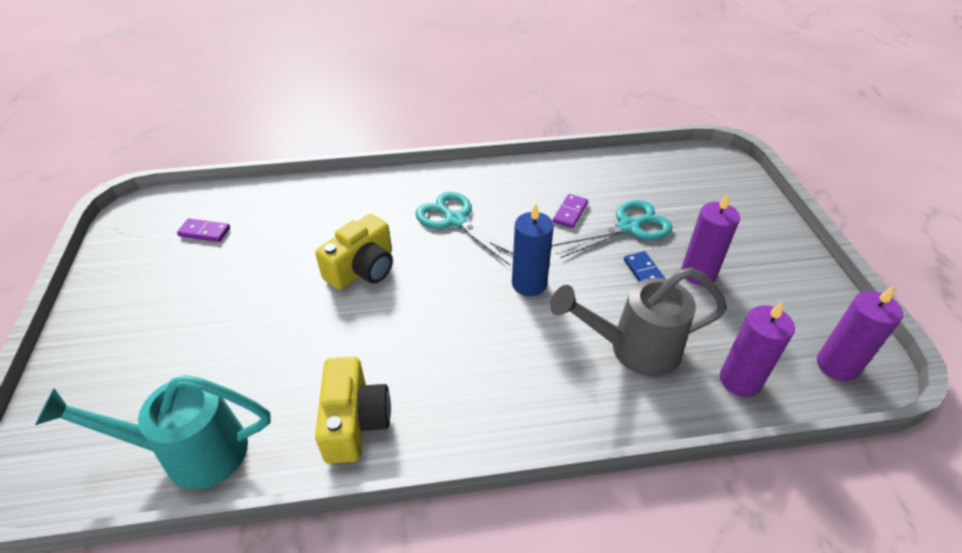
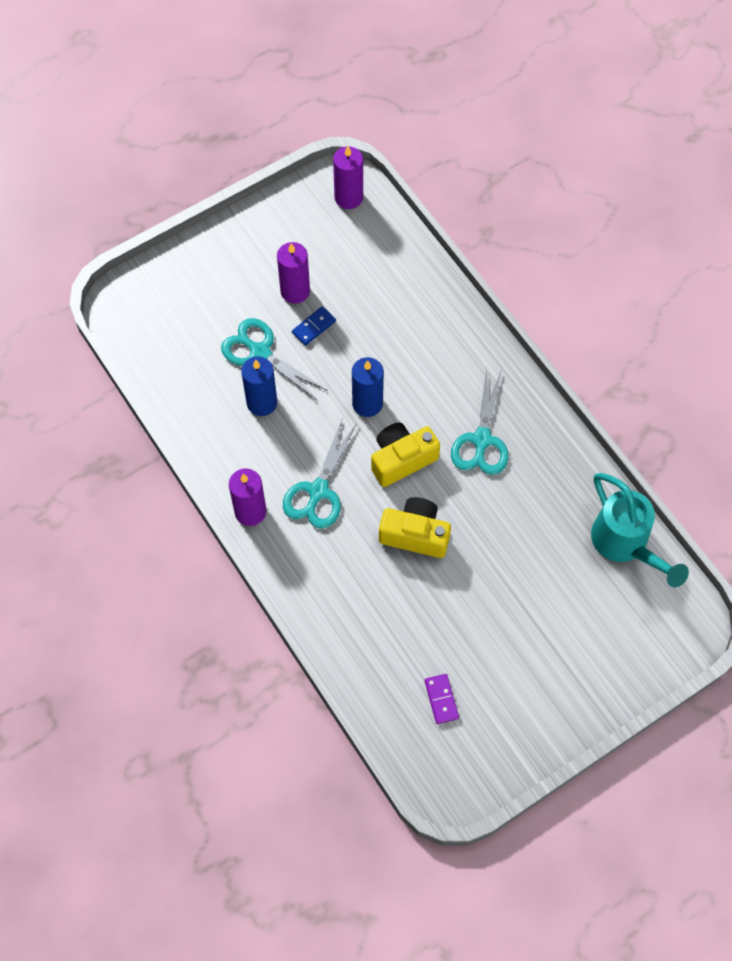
camera: 115 degrees left, 20 degrees up
yellow camera [315,357,391,464] -> yellow camera moved to [371,422,440,487]
grey watering can [550,267,727,376] -> none
purple domino [553,194,588,228] -> blue candle [241,356,277,416]
purple candle [720,302,795,397] -> purple candle moved to [229,468,266,526]
none -> turquoise scissors [451,367,508,475]

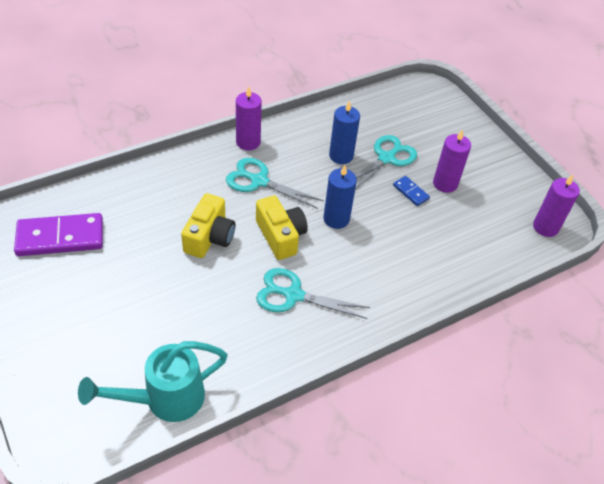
camera: 90 degrees right, 15 degrees down
purple domino [425,674,459,724] -> purple domino [14,213,103,256], size x2.12

